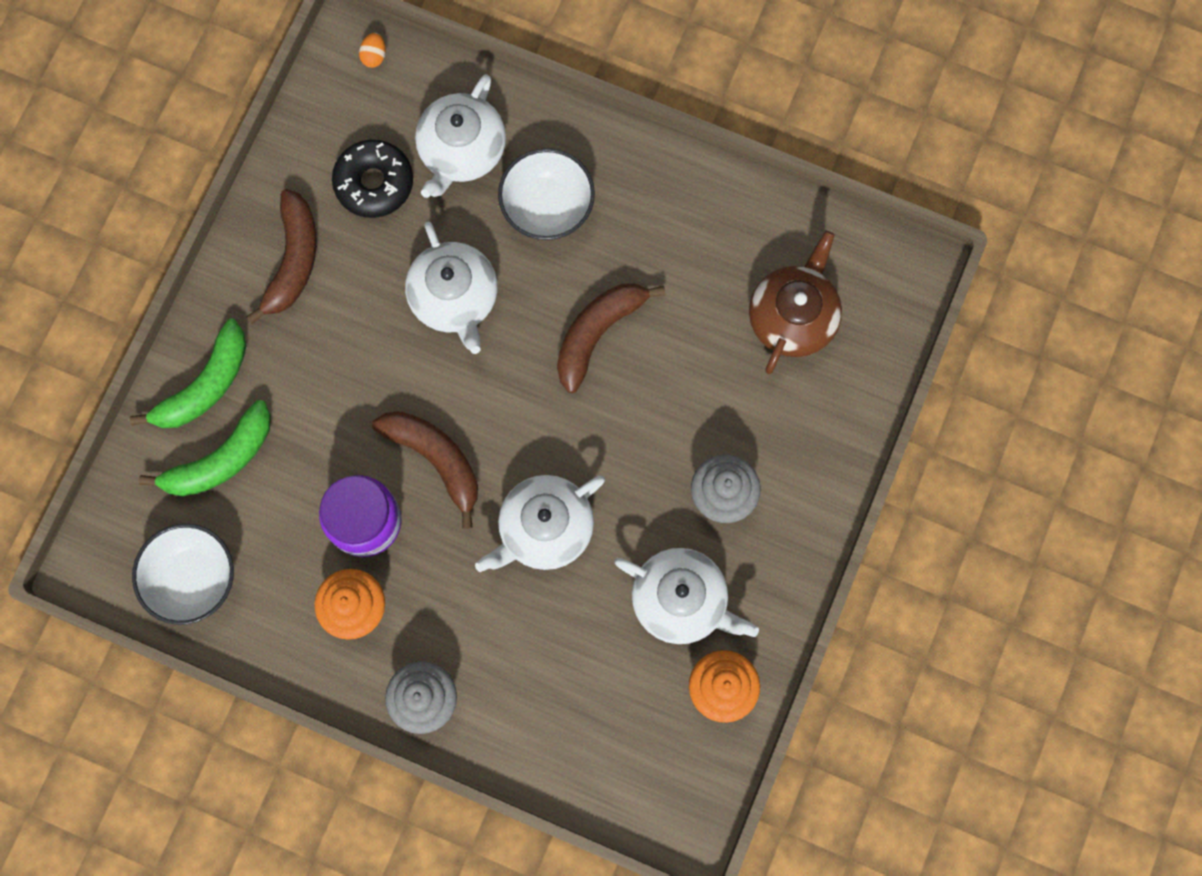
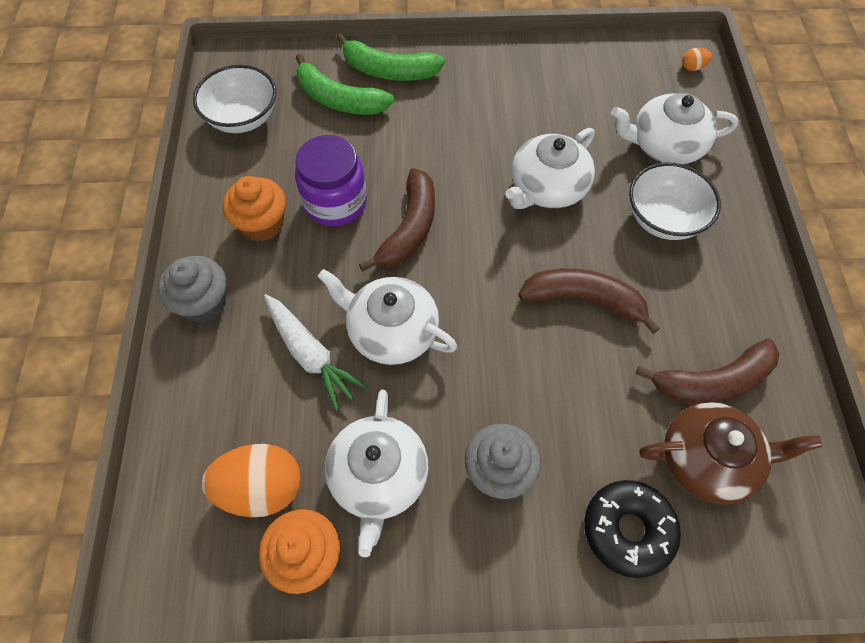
camera: 65 degrees right, 15 degrees down
brown banana [246,189,317,324] -> brown banana moved to [635,339,779,404]
black donut [332,140,413,218] -> black donut moved to [584,480,681,578]
none -> orange egg [202,444,301,517]
none -> white carrot [264,294,367,411]

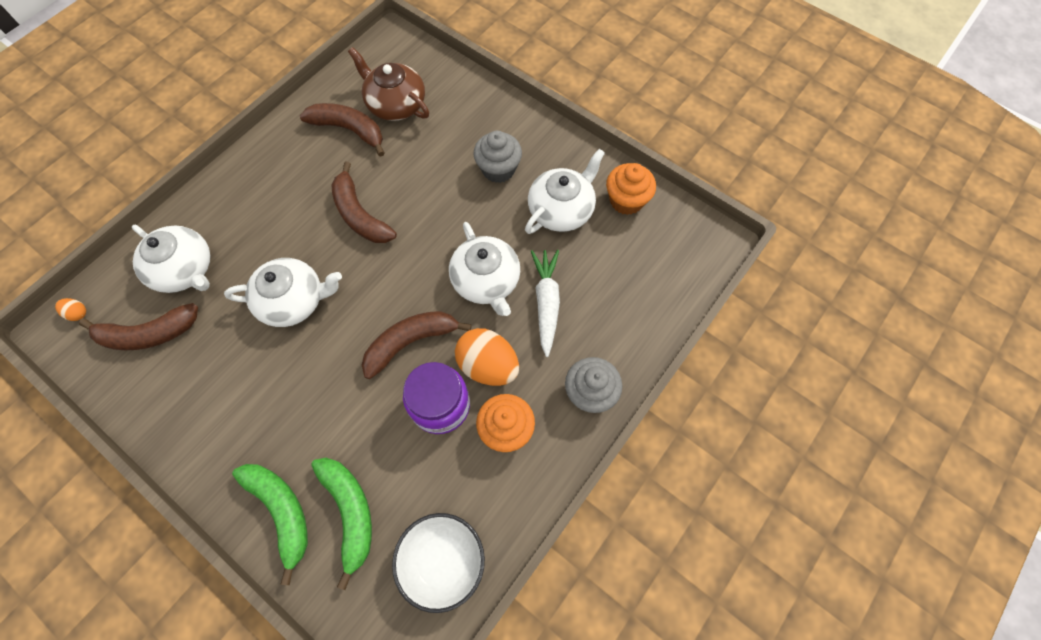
camera: 140 degrees left, 5 degrees up
orange egg [202,444,301,517] -> orange egg moved to [455,328,519,386]
black donut [584,480,681,578] -> none
white bowl [629,162,721,240] -> none
none -> brown banana [79,303,198,350]

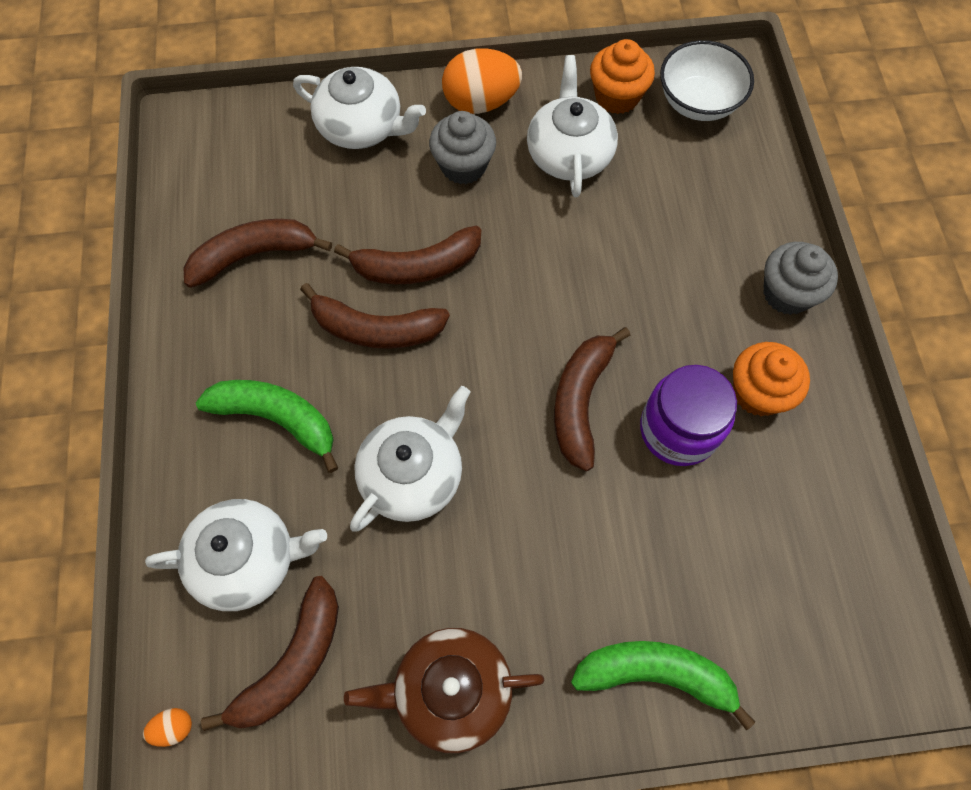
camera: 45 degrees left, 0 degrees up
green banana [311,458,372,590] -> green banana moved to [196,380,339,473]
brown teapot [348,47,429,121] -> brown teapot moved to [344,628,544,753]
white bowl [392,513,485,613] -> white bowl moved to [660,40,754,121]
white teapot [449,222,520,316] -> white teapot moved to [293,67,426,149]
orange egg [455,328,519,386] -> orange egg moved to [442,48,522,114]
white carrot [531,250,560,357] -> none
none -> brown banana [334,226,481,284]

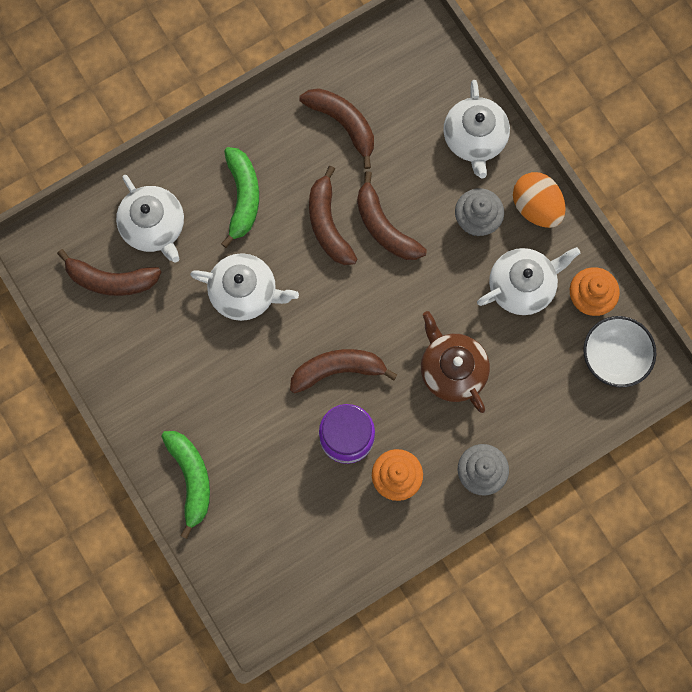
camera: 65 degrees right, 10 degrees up
orange egg [143,708,192,747] -> none
brown teapot [344,628,544,753] -> brown teapot moved to [421,311,490,413]

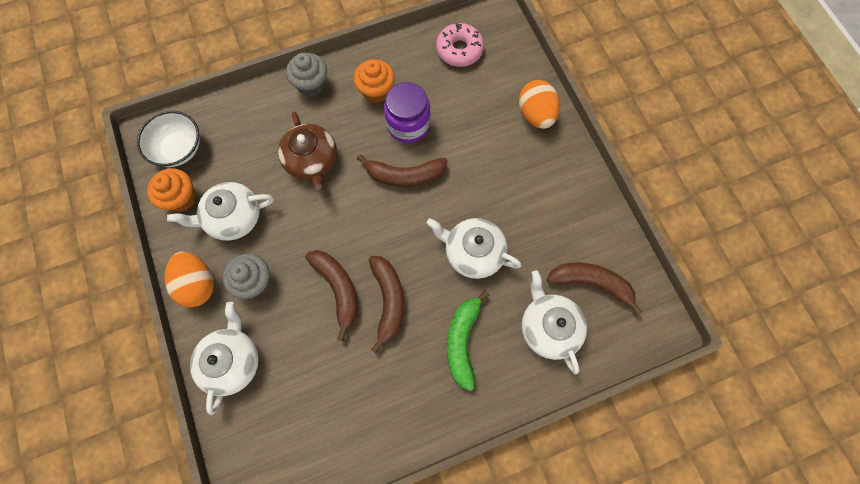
camera: 170 degrees left, 5 degrees down
green banana [161,431,210,539] -> orange egg [519,80,560,129]
brown banana [300,88,374,169] -> none
none -> pink donut [436,23,484,67]

